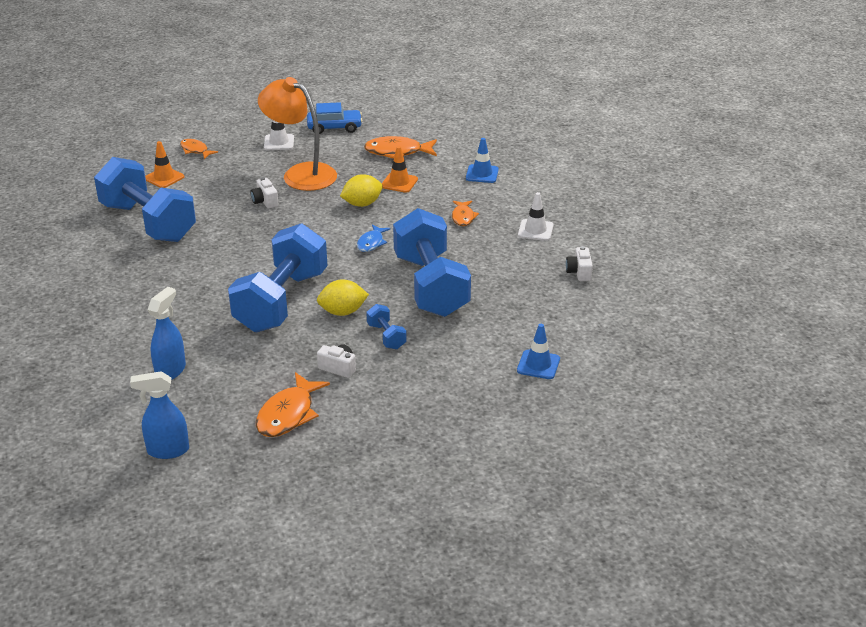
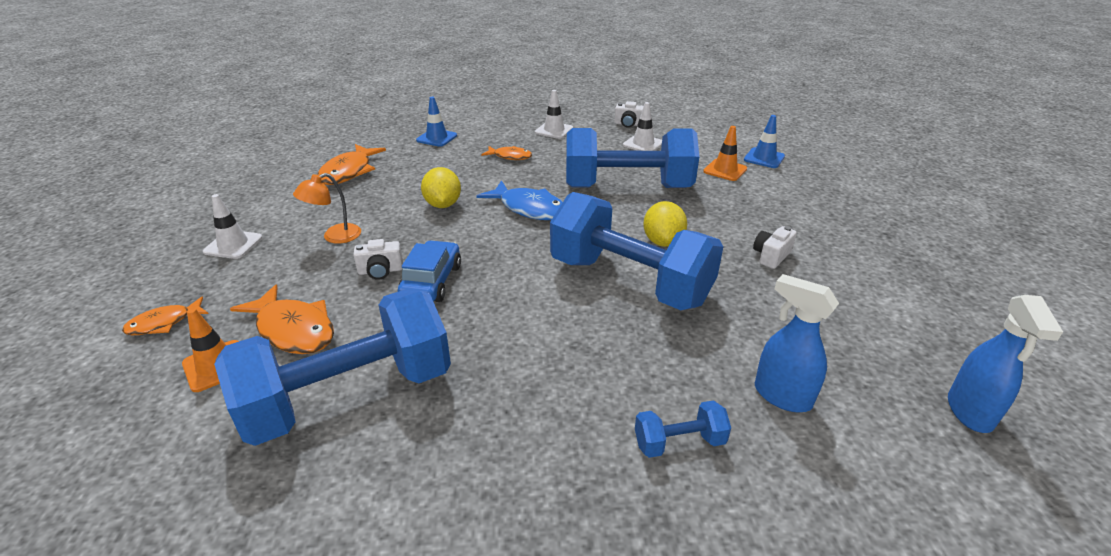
camera: 75 degrees left, 0 degrees up
orange fish [256,372,330,437] -> orange fish moved to [230,284,334,354]
orange lamp [258,77,337,191] -> orange lamp [293,173,361,244], size x0.50
blue car [307,102,362,134] -> blue car moved to [398,240,461,302]
blue fish [357,224,391,252] -> blue fish [476,180,563,220], size x1.67
blue dumbbell [366,304,407,349] -> blue dumbbell moved to [635,400,731,458]
orange traffic cone [382,146,418,193] -> orange traffic cone moved to [703,126,747,181]
none -> white traffic cone [623,102,662,151]

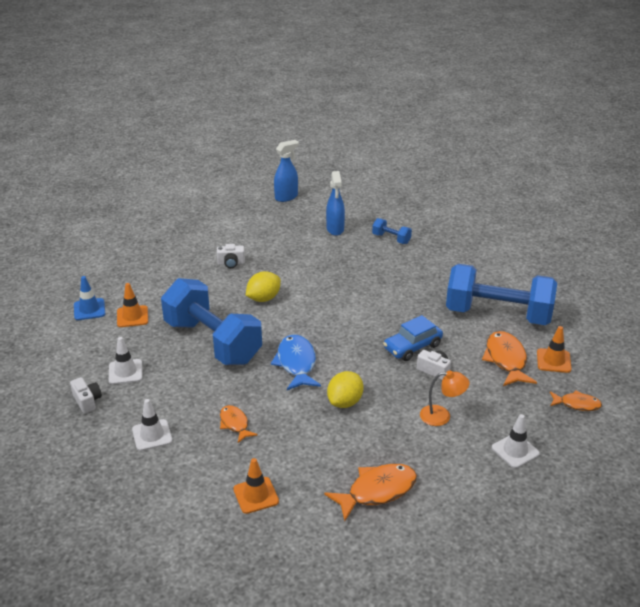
camera: 135 degrees left, 0 degrees up
blue traffic cone [416,97,457,147] -> orange traffic cone [233,458,279,514]
blue dumbbell [550,192,723,310] -> none

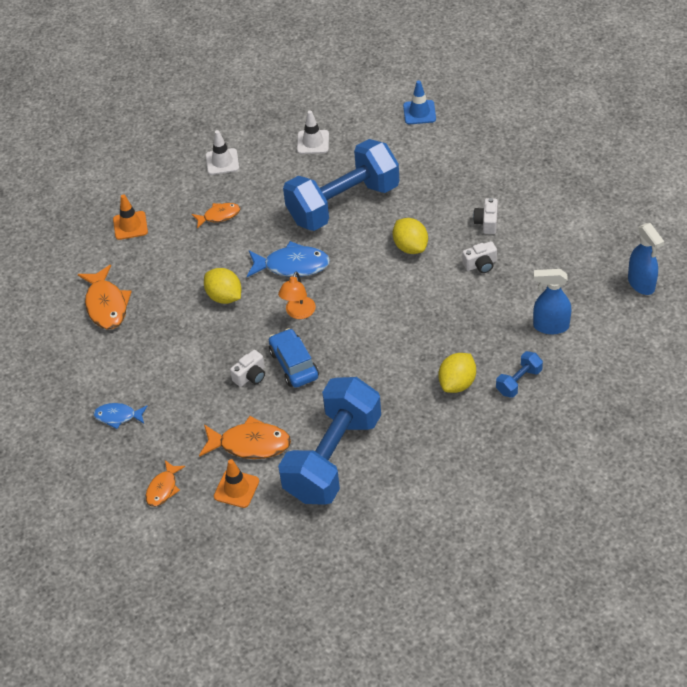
camera: 105 degrees right, 15 degrees up
white camera [70,377,102,413] -> white camera moved to [462,241,497,273]
orange traffic cone [117,283,148,327] -> none
orange lamp [420,370,470,426] -> orange lamp moved to [278,271,316,319]
white traffic cone [492,414,540,468] -> blue fish [94,403,147,429]
none -> yellow lemon [438,353,476,393]

